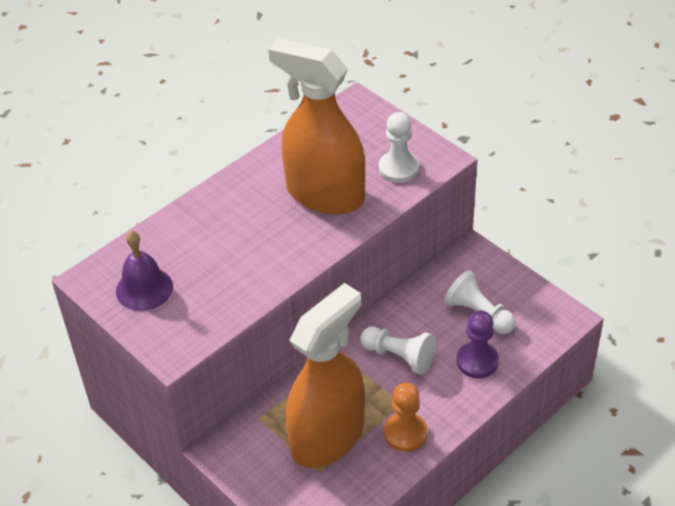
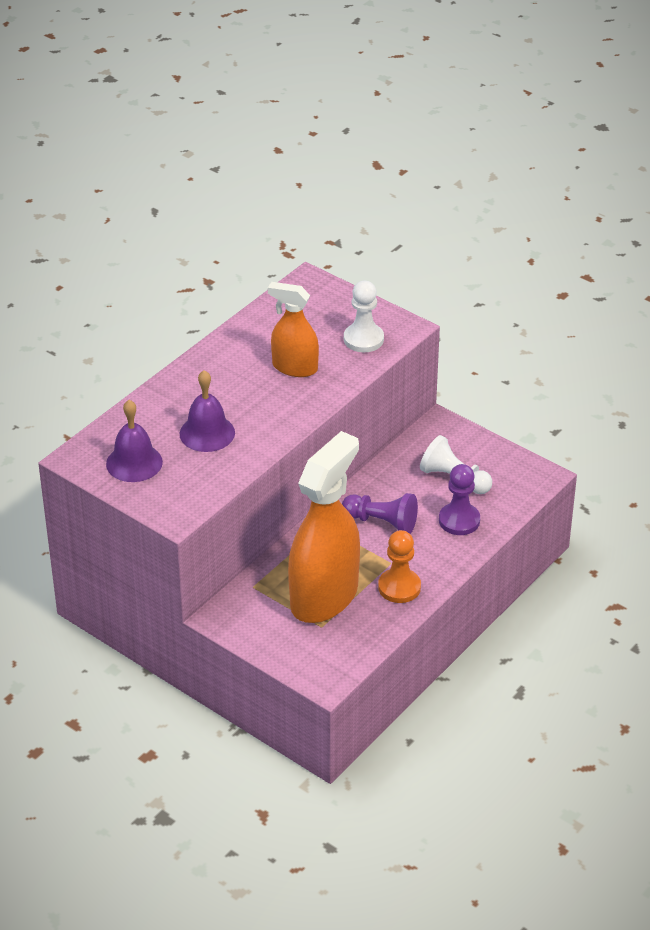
camera: 10 degrees left, 5 degrees down
orange spray bottle [268,38,365,214] -> orange spray bottle [268,282,319,377], size x0.56
white pawn [360,327,436,375] -> purple pawn [342,493,418,534]
none -> purple bell [180,370,235,452]

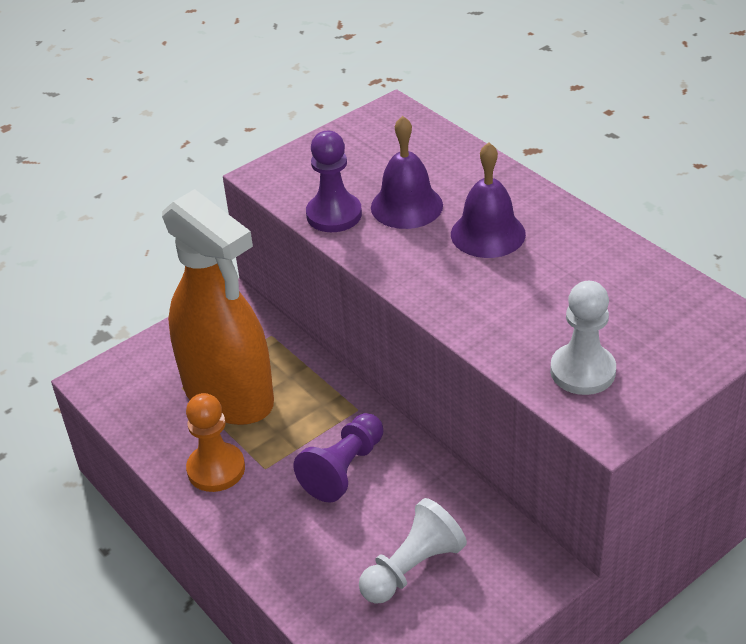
camera: 105 degrees right, 0 degrees up
purple bell [106,400,163,482] -> purple bell moved to [451,142,526,258]
orange spray bottle [268,282,319,377] -> none
purple pawn [439,464,480,535] -> purple pawn moved to [306,131,362,232]

